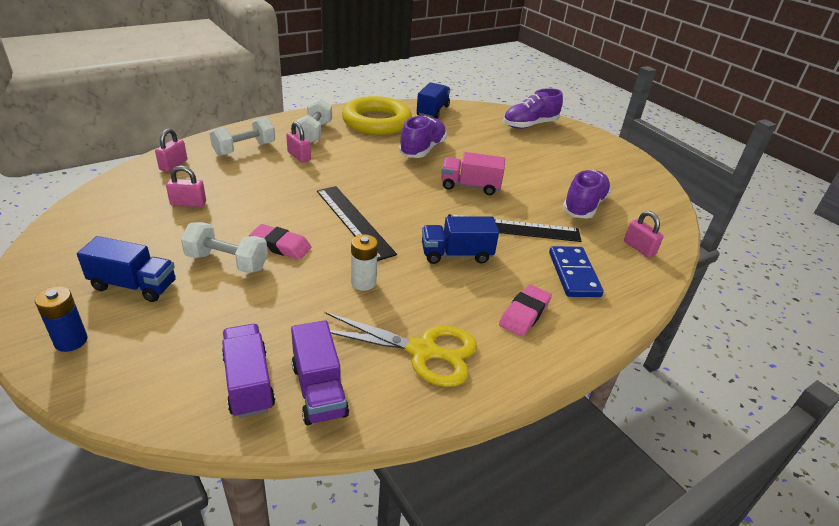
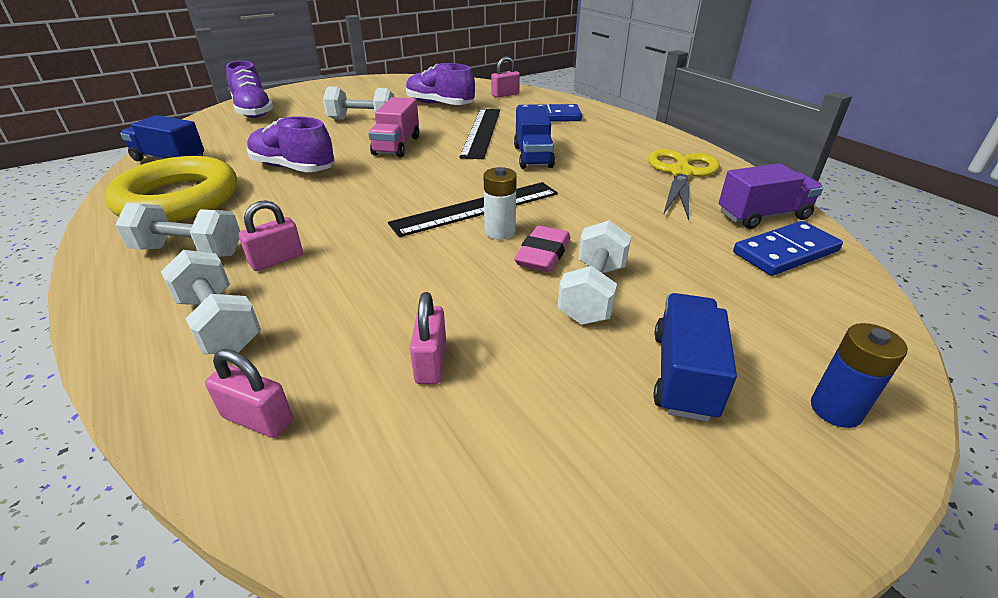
camera: 85 degrees left, 0 degrees up
purple truck [222,324,275,418] -> blue domino [733,221,843,276]
white battery [351,234,378,291] -> white battery moved to [484,167,517,239]
pink eraser [499,284,552,337] -> none
none -> white dumbbell [323,87,394,120]

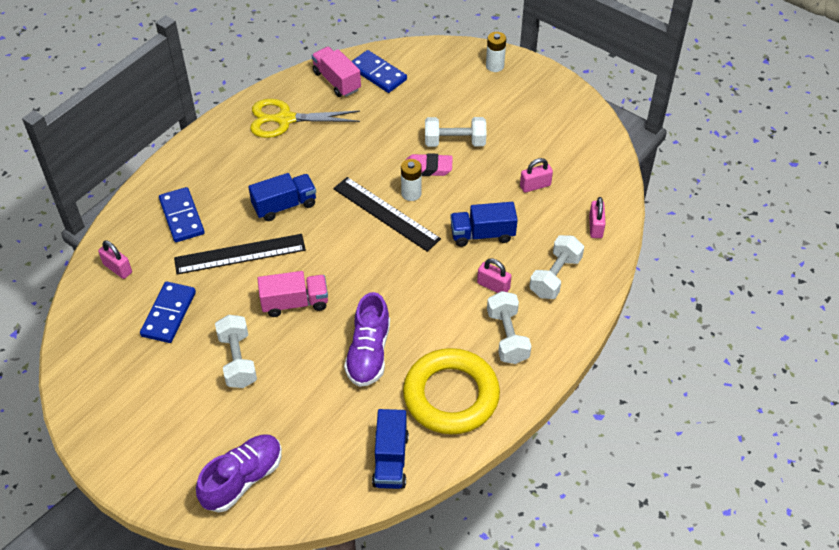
camera: 110 degrees left, 15 degrees up
purple shoe [406,63,475,105] -> blue domino [140,281,196,343]
blue truck [653,293,737,422] -> blue truck moved to [450,202,518,247]
purple truck [719,163,823,229] -> pink truck [312,47,361,97]
blue battery [811,323,908,428] -> white battery [486,32,506,72]

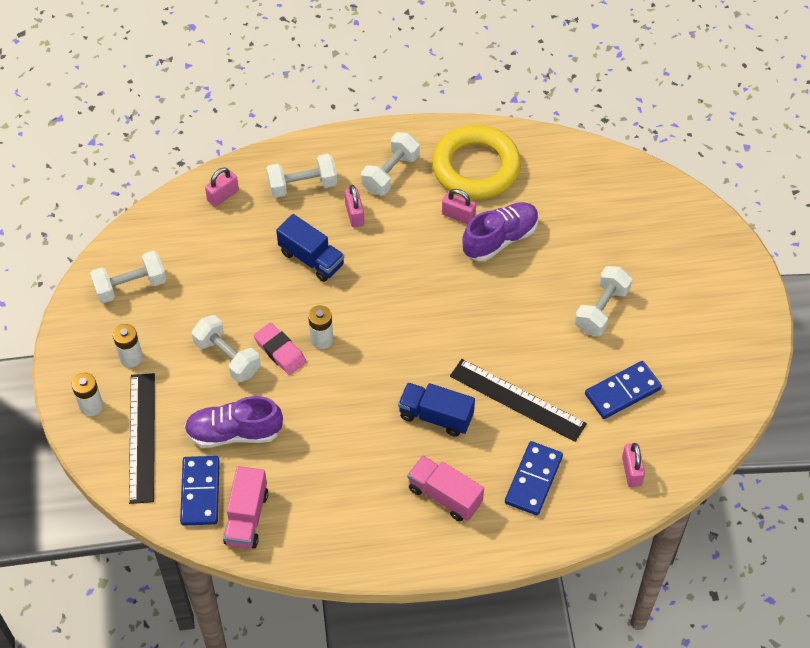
camera: 135 degrees left, 5 degrees up
purple shoe [196,434,282,513] -> purple shoe moved to [184,396,283,448]
yellow scissors [250,99,360,138] -> none
pink truck [257,271,328,317] -> pink truck moved to [407,456,484,521]
black ruler [333,177,441,252] -> black ruler moved to [129,373,155,504]
blue truck [372,409,409,489] -> none
pink padlock [520,158,553,193] -> pink padlock moved to [442,189,476,224]
none -> white dumbbell [90,251,166,303]
none -> white battery [113,324,143,367]

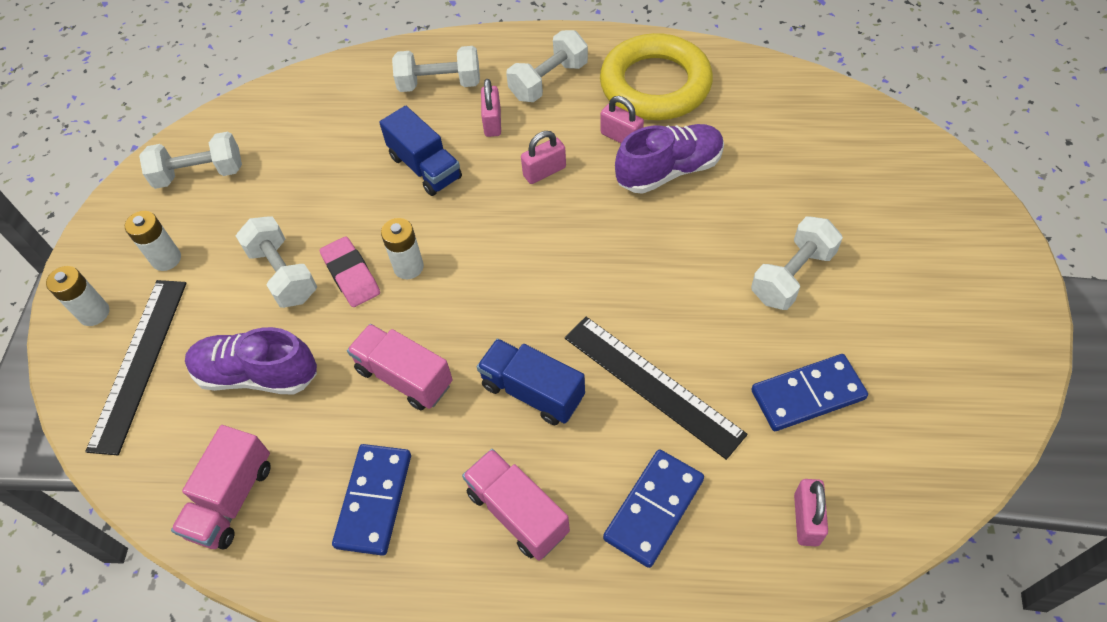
camera: 15 degrees right, 0 degrees up
blue domino [180,456,220,526] -> blue domino moved to [332,444,411,556]
pink padlock [205,168,239,207] -> pink padlock moved to [521,131,566,184]
none -> pink truck [347,324,453,410]

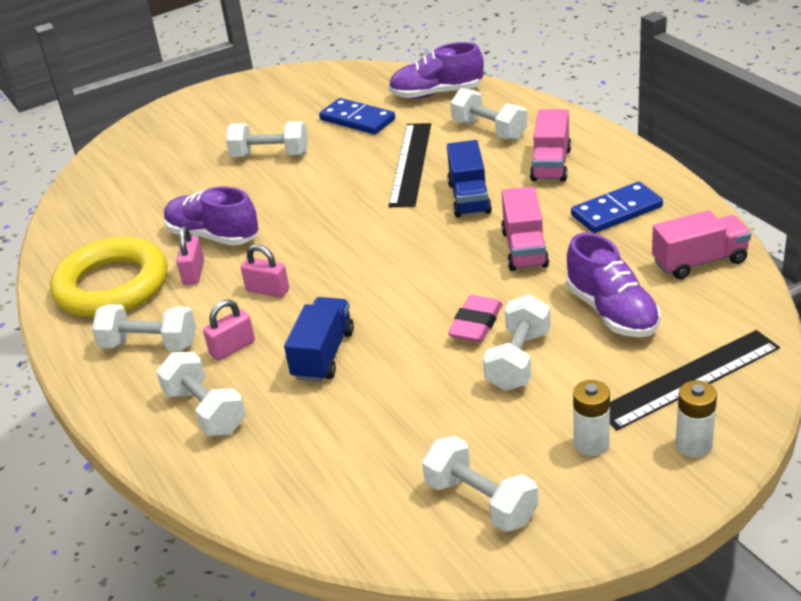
camera: 125 degrees left, 20 degrees down
white battery [381,218,424,279] -> none
blue domino [603,449,704,568] -> white dumbbell [450,88,528,140]
pink padlock [794,479,828,546] -> purple shoe [389,42,484,99]

